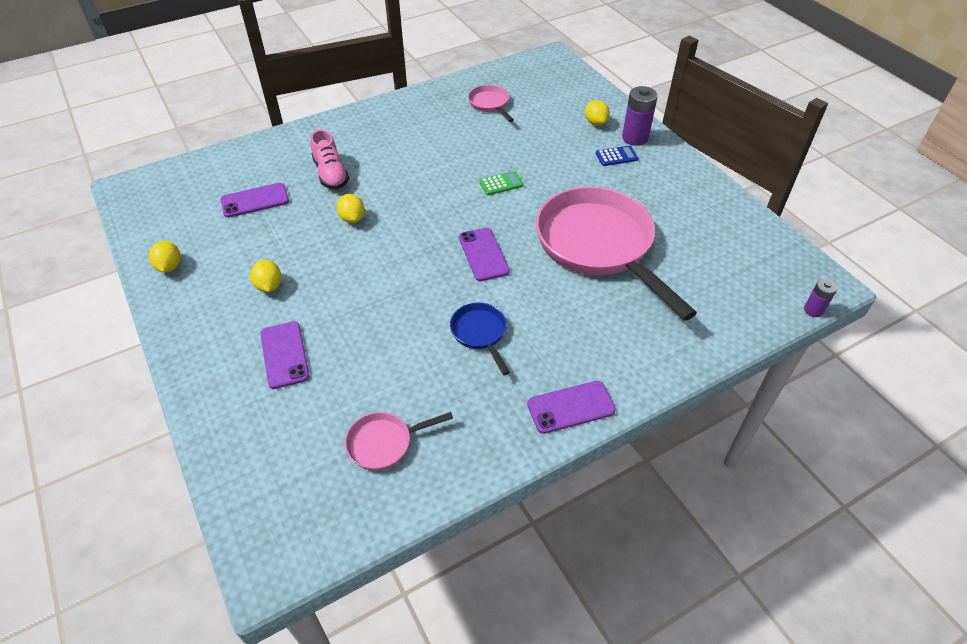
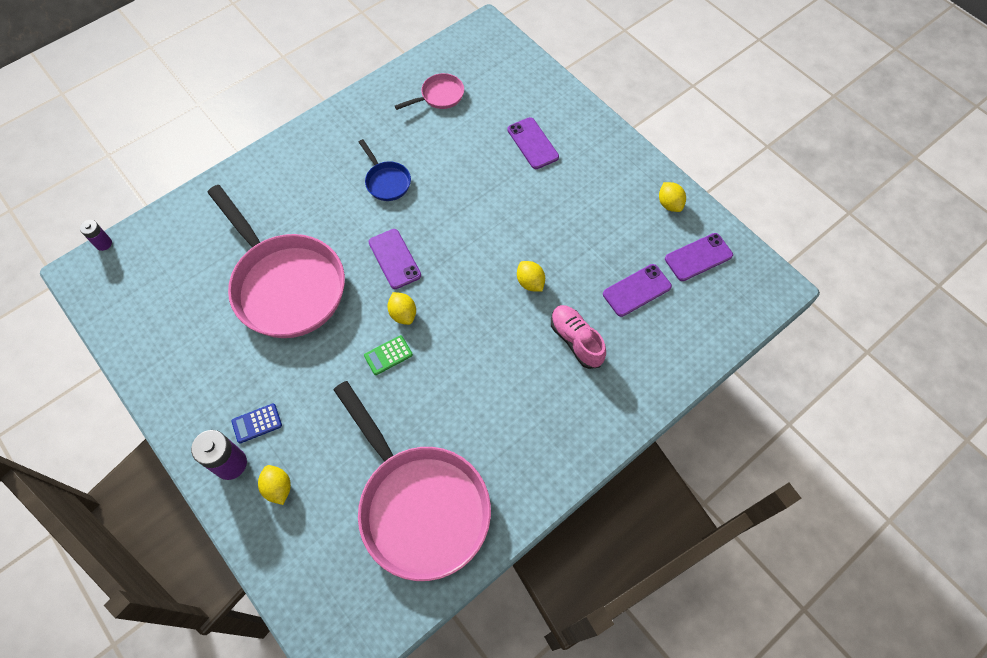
camera: 170 degrees right, 15 degrees up
yellow lemon [250,260,281,292] -> yellow lemon moved to [387,292,416,325]
pink pan [468,85,514,122] -> pink pan [334,381,491,581], size x2.31
purple phone [527,381,616,434] -> purple phone moved to [665,233,733,281]

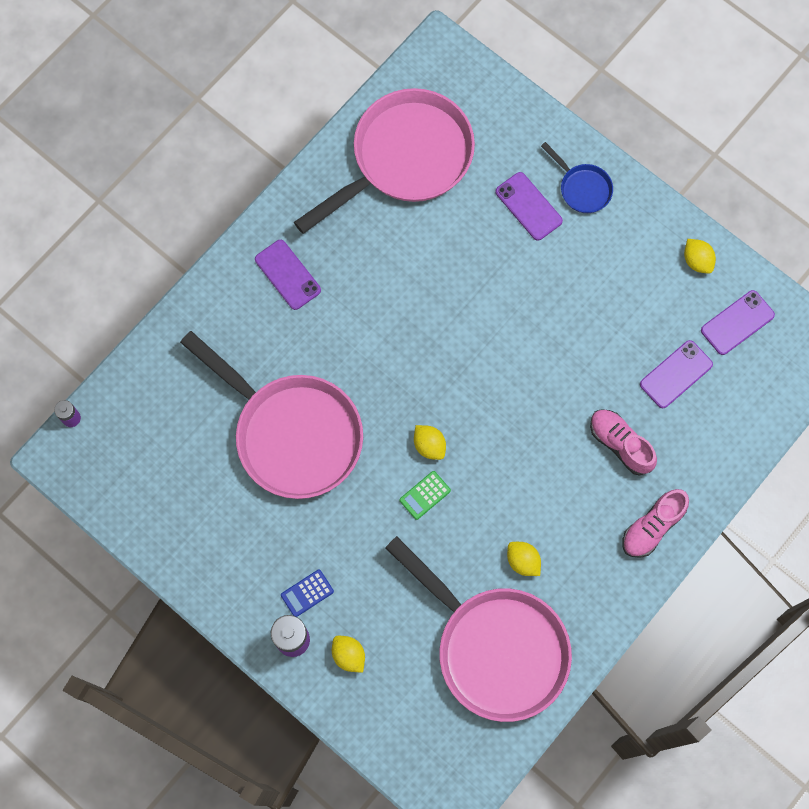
camera: 10 degrees left, 10 degrees up
blue pan [359,139,411,201] -> blue pan moved to [541,142,613,213]
purple phone [369,229,421,289] -> purple phone moved to [255,240,321,310]
pink pan [395,73,464,110] -> pink pan [294,88,475,234], size x2.31
yellow lemon [517,261,545,292] -> yellow lemon moved to [507,542,541,576]
none -> pink shoe [623,489,689,558]

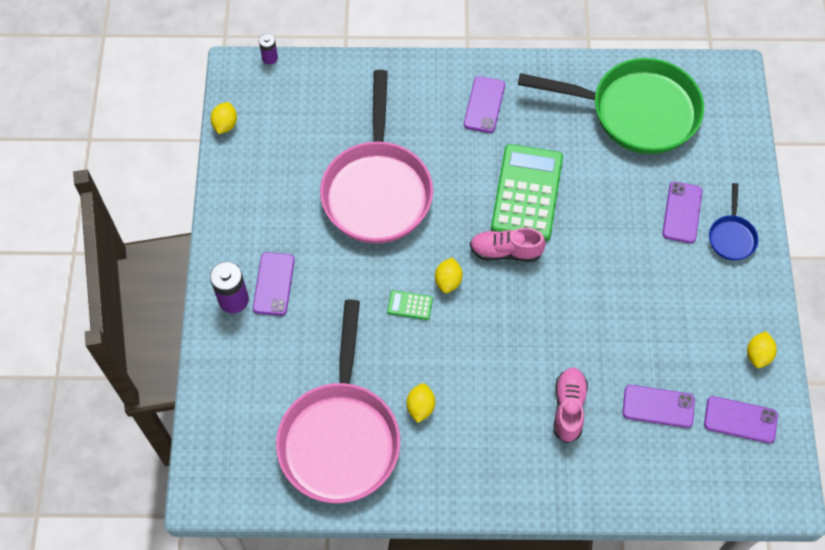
camera: 50 degrees right, 10 degrees down
blue calculator [281,569,334,617] -> purple phone [253,252,295,316]
pink pan [294,88,475,234] -> green pan [518,58,704,154]
yellow lemon [332,636,365,673] -> yellow lemon moved to [210,102,237,134]
pink shoe [623,489,689,558] -> pink shoe moved to [470,228,546,262]
none -> green calculator [491,144,563,241]

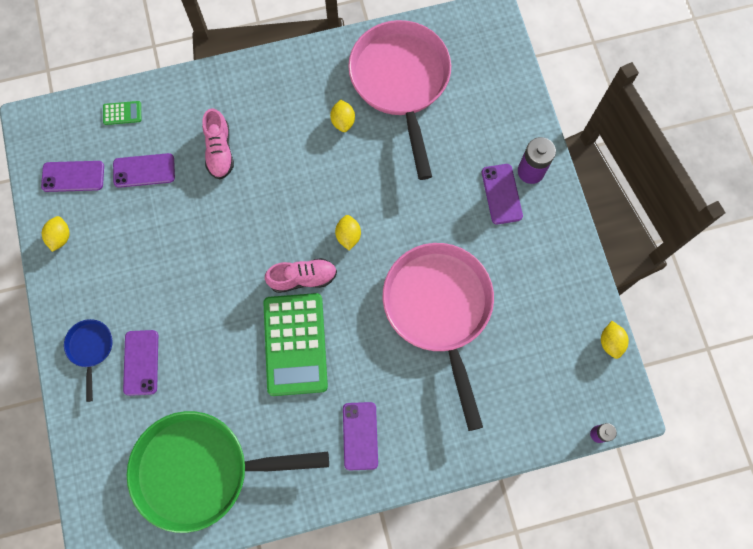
camera: 165 degrees right, 10 degrees up
green calculator [387,290,433,320] -> green calculator moved to [103,101,141,125]

